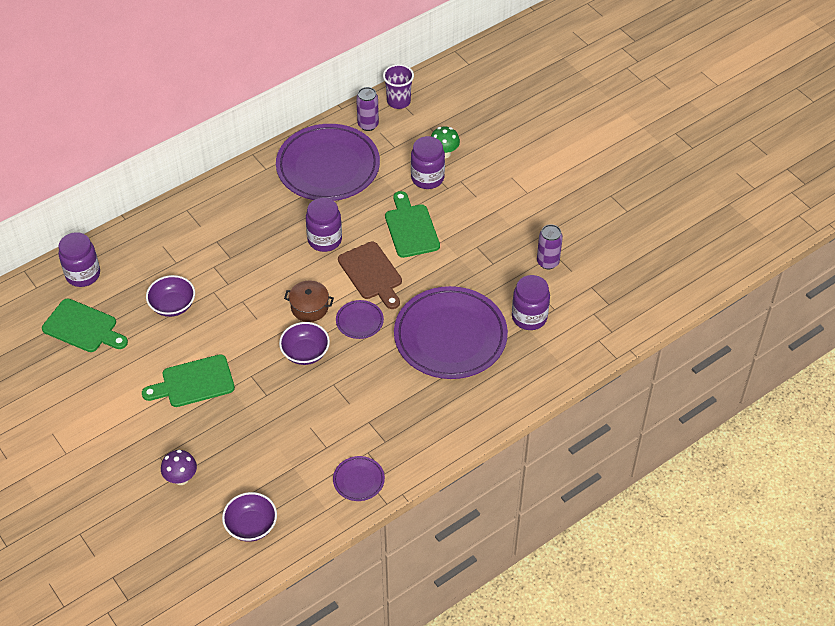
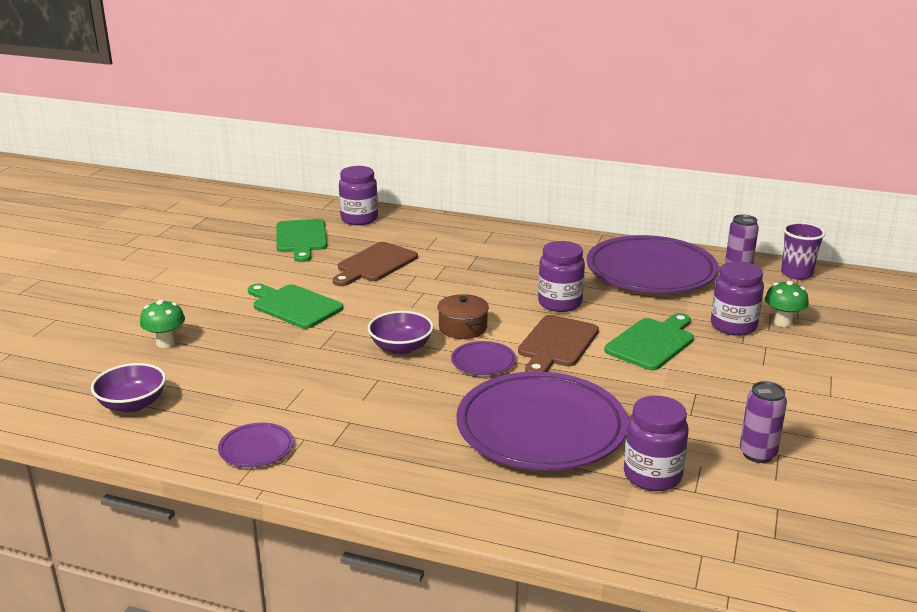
camera: 55 degrees right, 25 degrees down
purple bowl [146,275,195,317] -> brown cutting board [333,242,418,286]
purple mushroom [161,450,197,485] -> green mushroom [140,300,185,348]

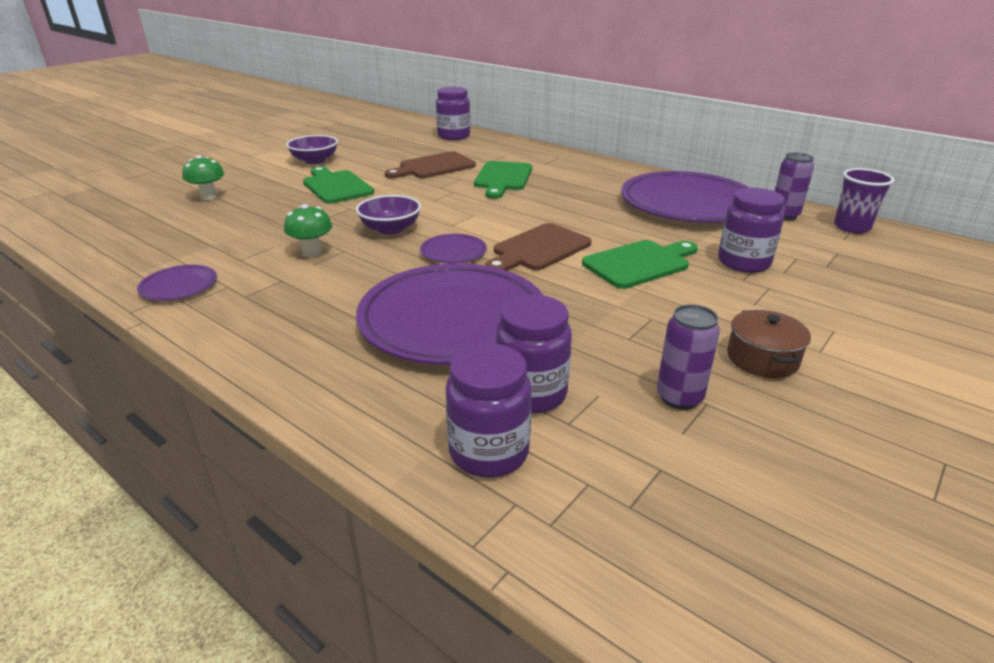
camera: 20 degrees right, 5 degrees up
purple bowl [91,363,166,413] -> purple bowl moved to [286,135,338,164]
green cutting board [276,219,327,262] -> green cutting board moved to [474,161,532,199]
brown pot [437,294,489,339] -> brown pot moved to [727,310,811,378]
purple jar [538,241,585,312] -> purple jar moved to [446,343,532,478]
green mushroom [765,281,809,327] -> green mushroom moved to [284,204,332,257]

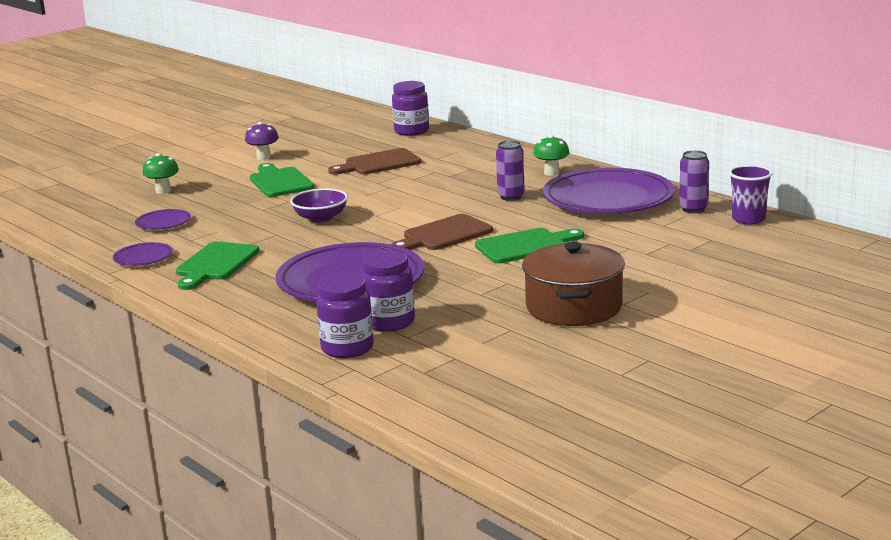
camera: 10 degrees right, 10 degrees down
green mushroom [284,204,332,257] -> green mushroom moved to [533,135,570,176]
purple bowl [286,135,338,164] -> purple mushroom [245,122,279,160]
purple plate [420,234,487,263] -> purple plate moved to [135,209,191,230]
green cutting board [474,161,532,199] -> green cutting board moved to [176,242,259,290]
purple can [657,304,720,410] -> purple can moved to [496,141,525,201]
purple jar [718,188,785,273] -> none
brown pot [727,310,811,378] -> brown pot [522,242,625,326], size x1.80

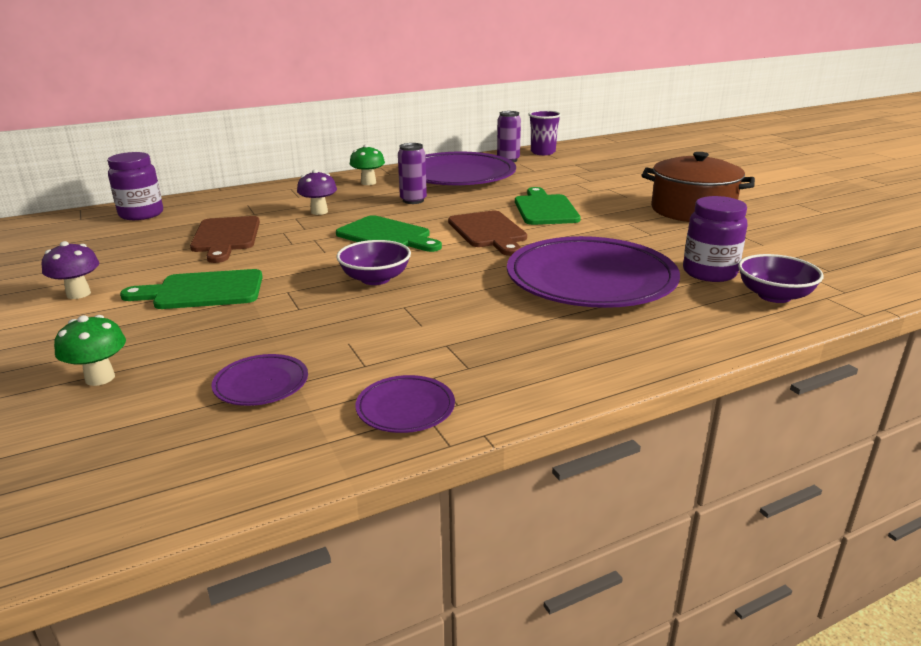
camera: 75 degrees left, 5 degrees up
green cutting board [176,242,259,290] -> green cutting board moved to [336,215,442,252]
purple jar [316,273,374,358] -> purple bowl [738,254,824,303]
none -> purple mushroom [297,169,337,215]

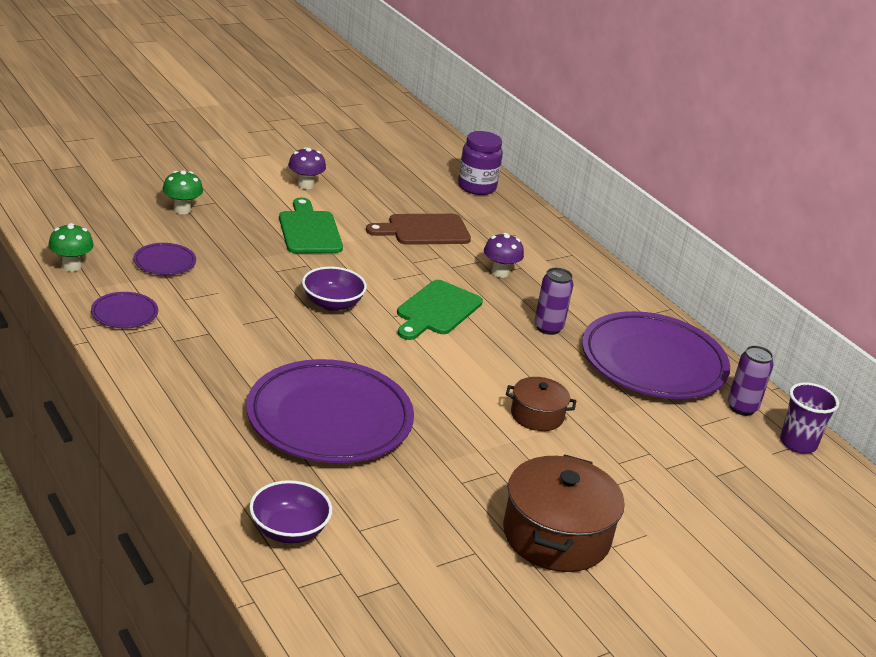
camera: 80 degrees right, 5 degrees up
green mushroom [350,144,385,185] -> green mushroom moved to [48,223,94,272]
brown cutting board [448,211,527,256] -> none
green cutting board [515,187,581,225] -> brown pot [506,377,576,431]
purple jar [683,196,748,282] -> none

